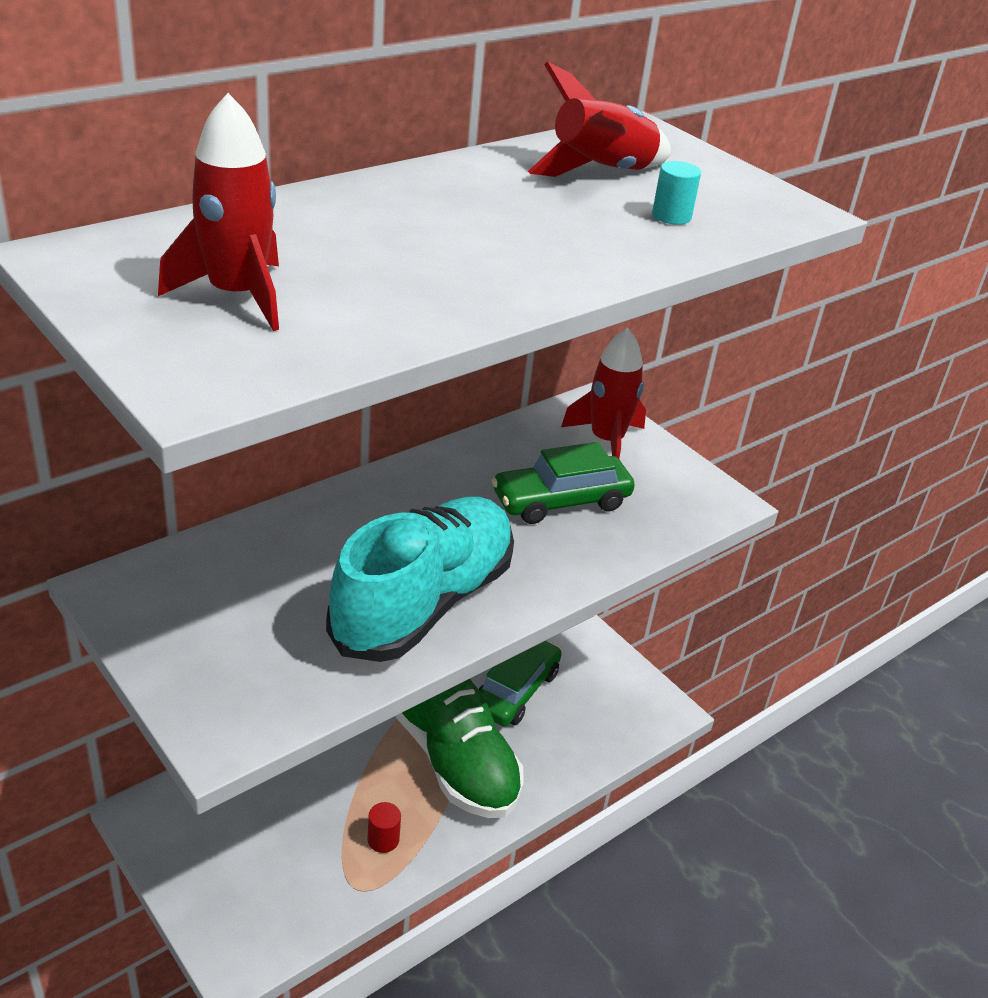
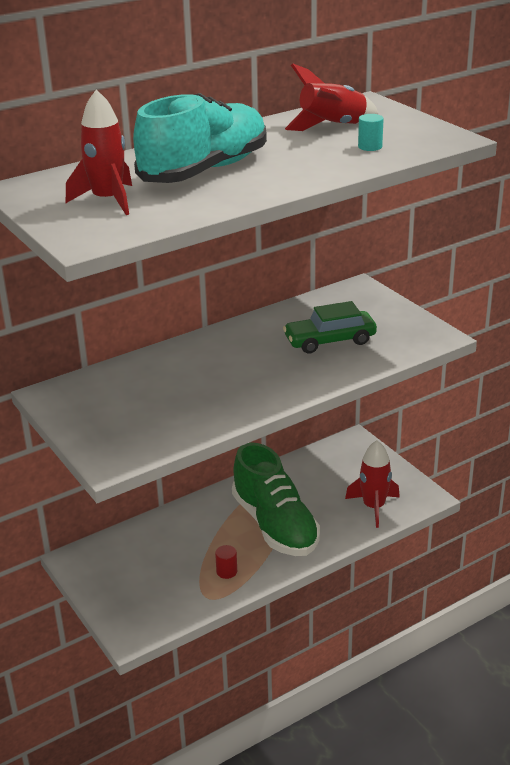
camera: 10 degrees right, 5 degrees down
turquoise shoe [326,497,514,662] -> turquoise shoe moved to [133,93,267,183]
green car [479,641,562,726] -> none
red rocket [561,328,646,459] -> red rocket moved to [345,440,400,528]

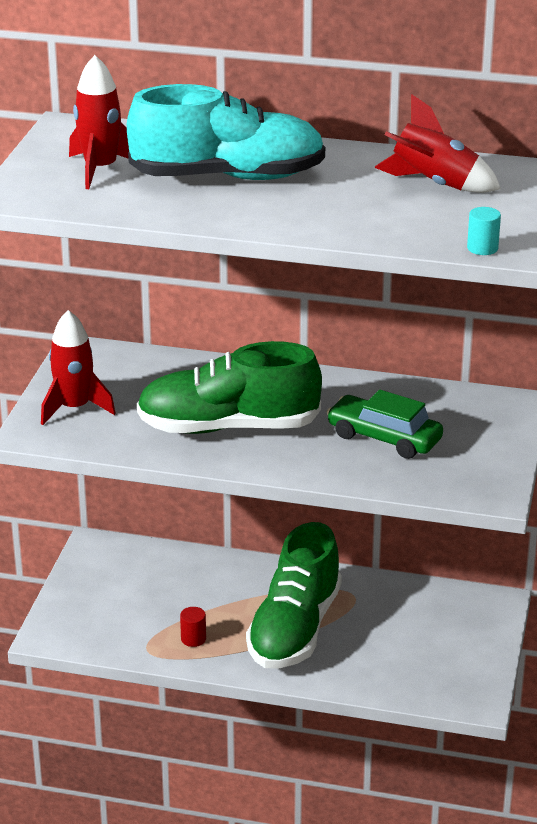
camera: 45 degrees right, 0 degrees up
red rocket [345,440,400,528] -> red rocket moved to [41,310,116,425]
turquoise cylinder [358,114,383,151] -> turquoise cylinder moved to [467,207,501,255]
none -> green shoe [137,341,322,434]

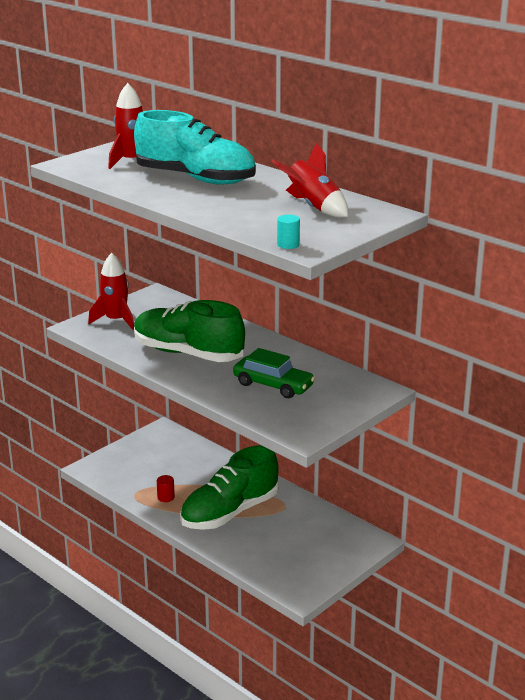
camera: 30 degrees right, 5 degrees down
green car [326,389,443,459] -> green car turned 150 degrees clockwise [233,348,315,398]

